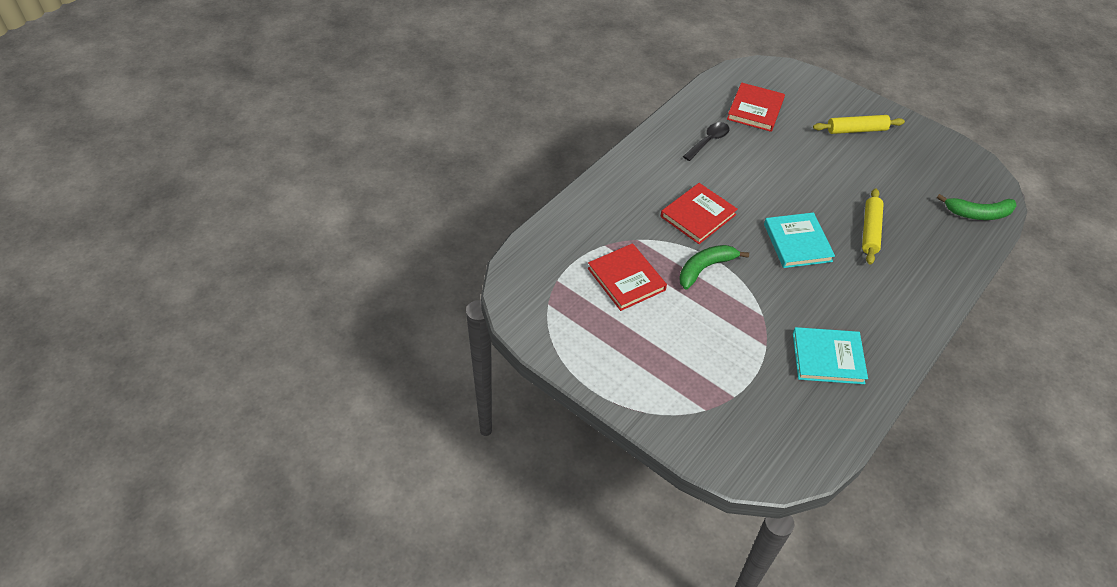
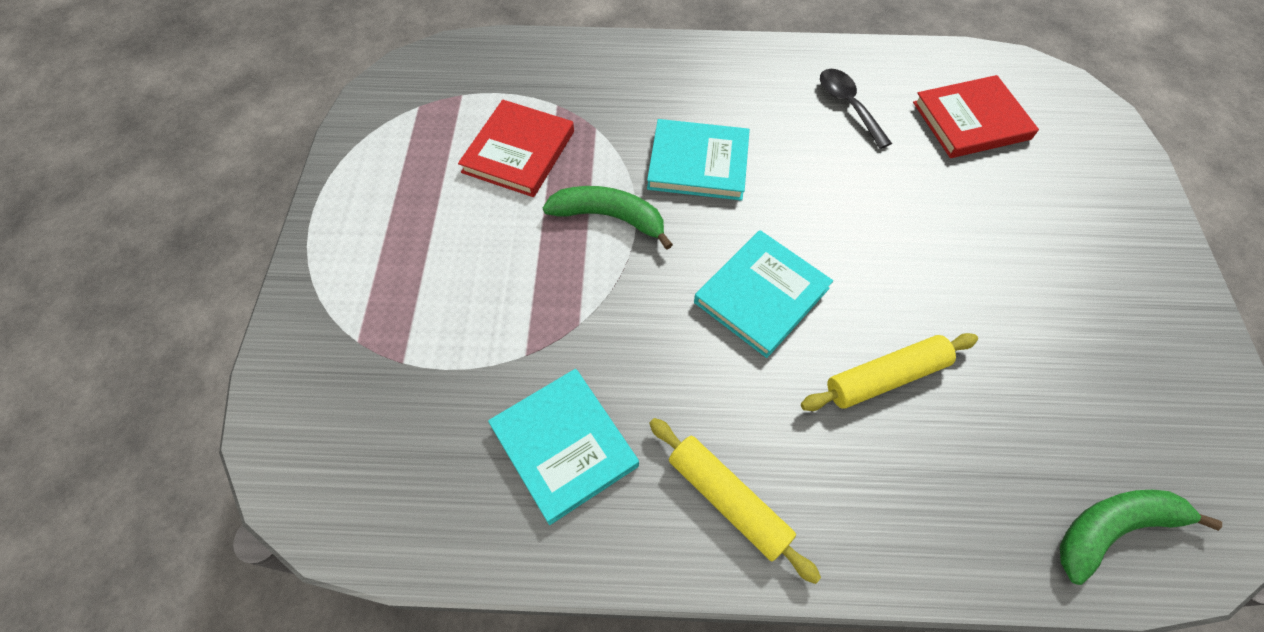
camera: 55 degrees right, 10 degrees up
red book [661,183,738,244] -> turquoise book [647,119,750,201]
black spoon [683,122,729,161] -> black spoon turned 120 degrees counterclockwise [820,69,892,149]
yellow rolling pin [813,115,905,134] -> yellow rolling pin moved to [649,418,821,584]
green banana [937,194,1017,220] -> green banana turned 105 degrees clockwise [1060,490,1222,585]

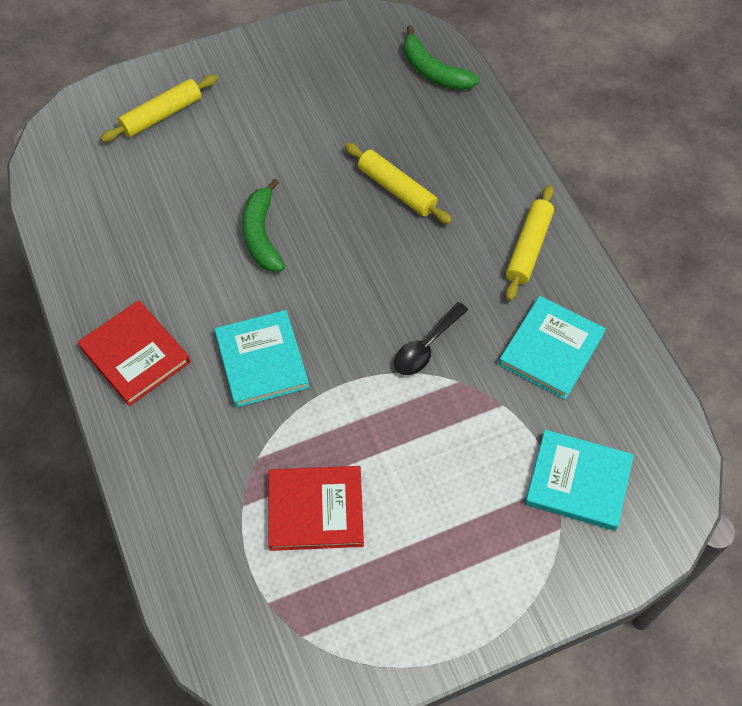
camera: 115 degrees left, 0 degrees up
green banana [543,186,673,250] -> green banana moved to [242,179,285,272]
turquoise book [694,230,833,358] -> turquoise book moved to [525,430,634,531]
black spoon [820,69,892,149] -> black spoon moved to [394,302,468,375]
red book [913,75,1039,158] -> red book moved to [78,300,190,406]
none -> yellow rolling pin [100,75,218,142]

